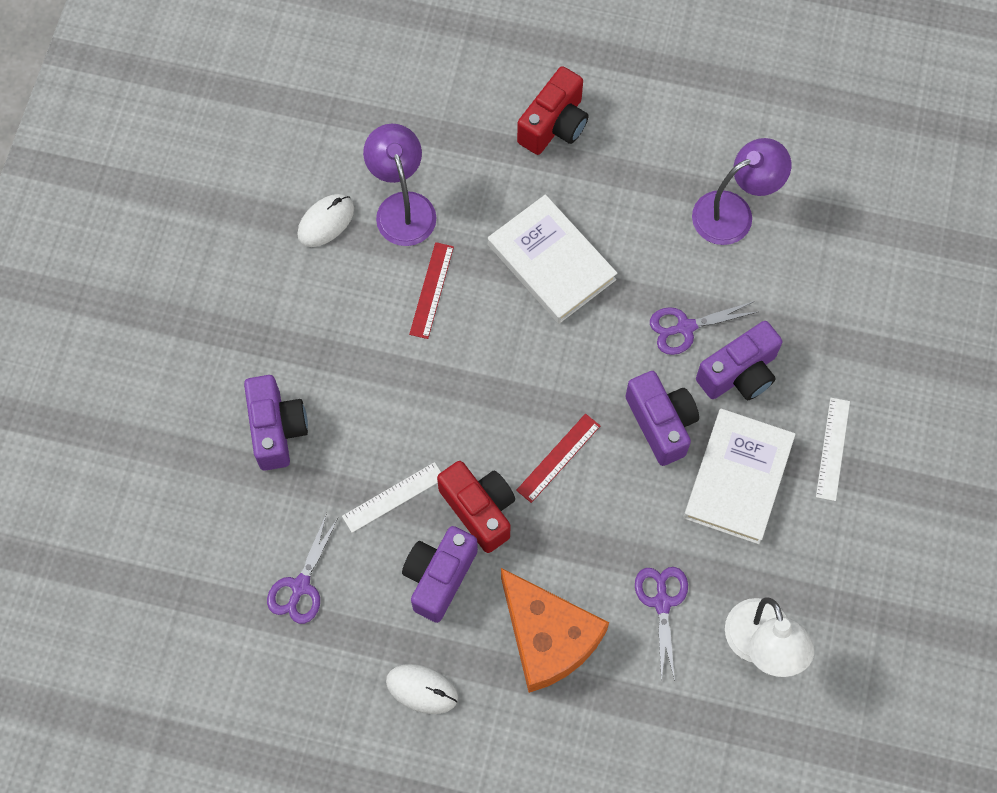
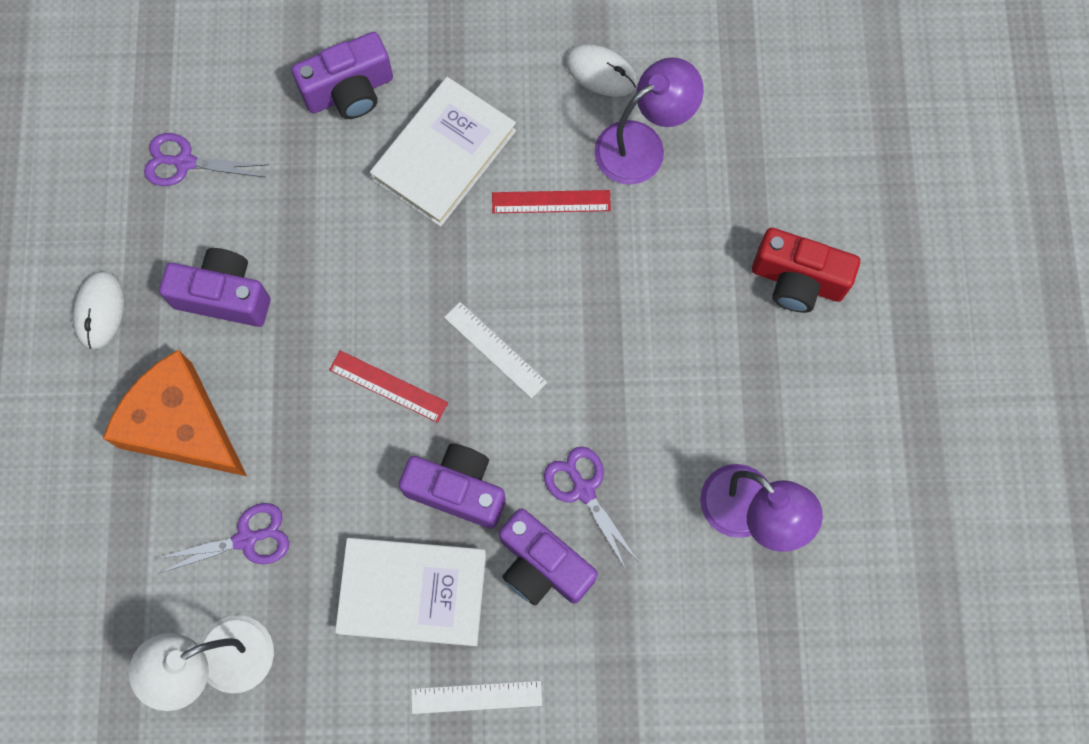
camera: 75 degrees right, 5 degrees up
white ruler [342,462,441,533] -> white ruler moved to [444,302,547,398]
red camera [437,461,515,553] -> none
white book [488,194,617,324] -> white book moved to [370,77,516,227]
orange cheese [501,568,609,693] -> orange cheese turned 90 degrees clockwise [103,349,247,476]
purple camera [625,371,699,466] -> purple camera turned 120 degrees counterclockwise [399,444,506,529]

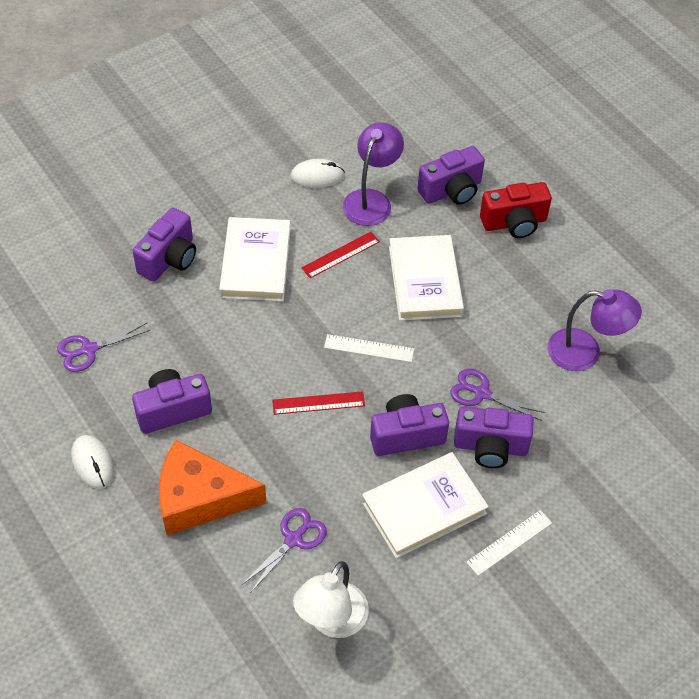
camera: 35 degrees left, 20 degrees down
none -> white book [389,235,464,321]
none -> purple camera [417,146,485,205]

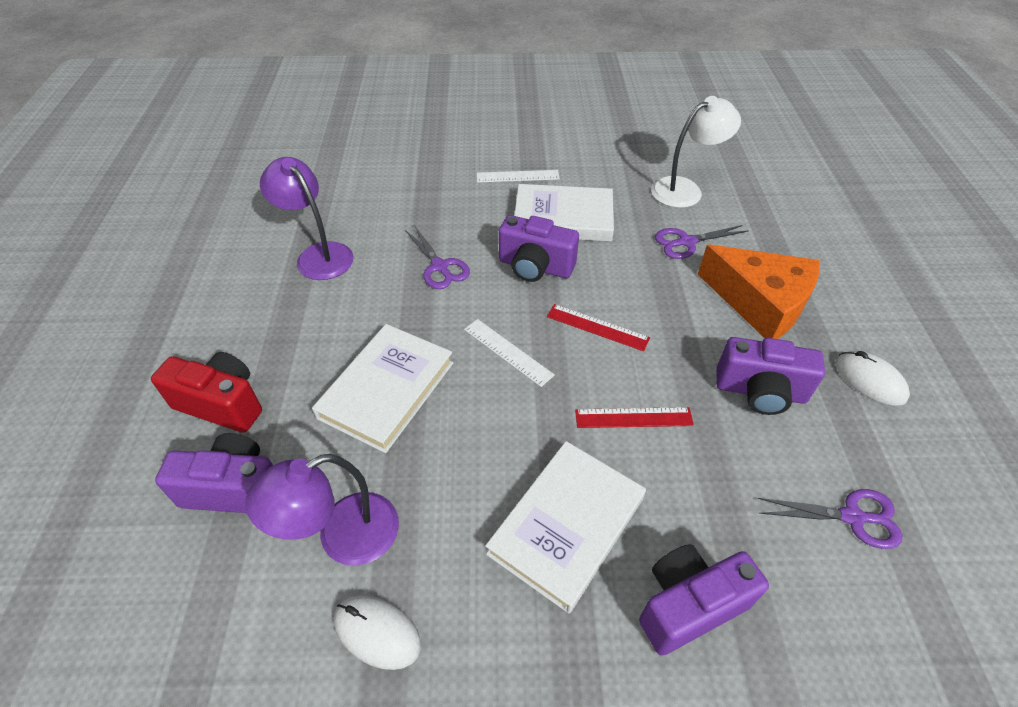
camera: 145 degrees left, 5 degrees down
white mouse [71,435,114,489] -> white mouse turned 45 degrees counterclockwise [836,351,910,406]
red ruler [301,232,380,278] -> red ruler moved to [575,407,694,428]
purple camera [454,406,534,468] -> none

